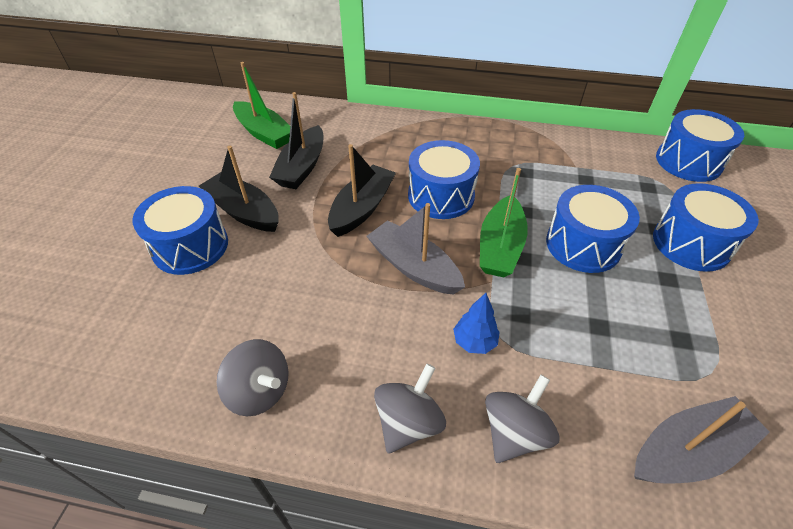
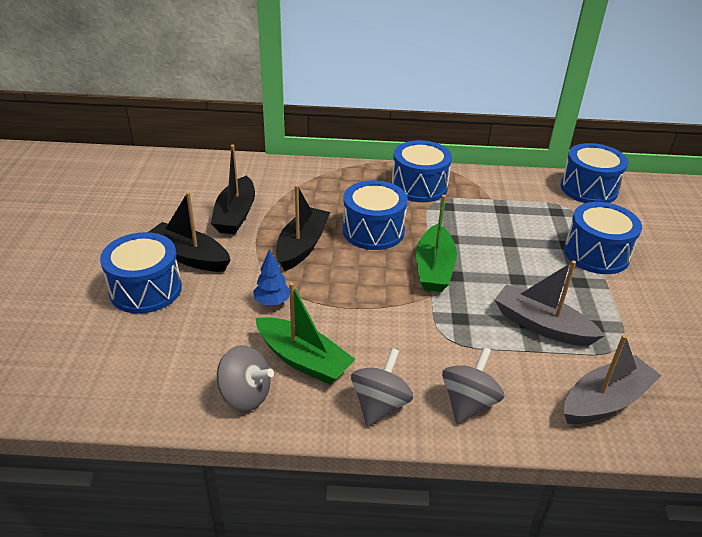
camera: 10 degrees left, 10 degrees down
green boat [233,62,290,149] -> green boat moved to [255,282,356,385]
grey boat [367,203,465,295] -> grey boat moved to [495,260,605,346]
blue tree [453,293,500,354] -> blue tree moved to [253,249,290,305]
blue drum [546,185,640,273] -> blue drum moved to [391,140,452,202]

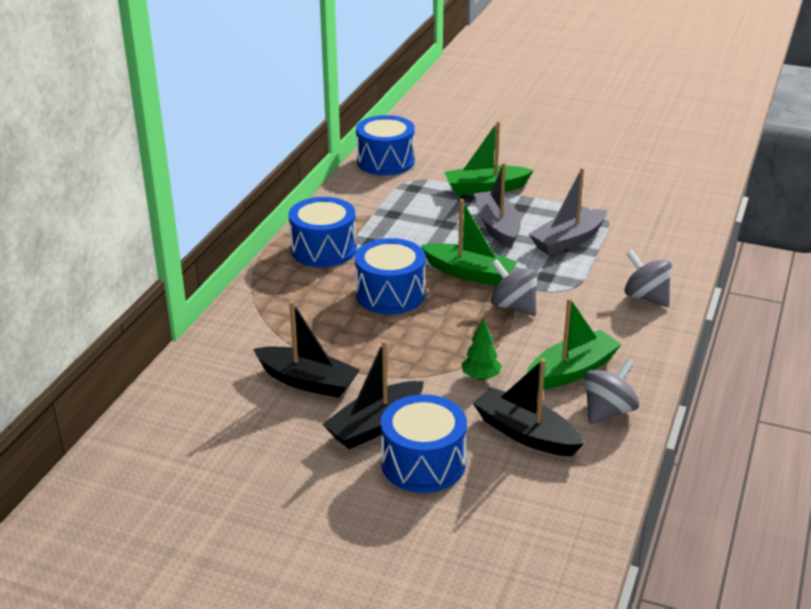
camera: 70 degrees left, 5 degrees down
blue tree [253,249,290,305] -> green tree [461,318,502,380]
black boat [276,185,330,271] -> black boat moved to [473,359,584,456]
grey spinning top [351,348,413,427] -> grey spinning top moved to [491,259,537,316]
blue drum [564,202,642,274] -> green boat [444,121,534,195]
grey boat [564,335,661,424] -> grey boat moved to [474,163,521,248]

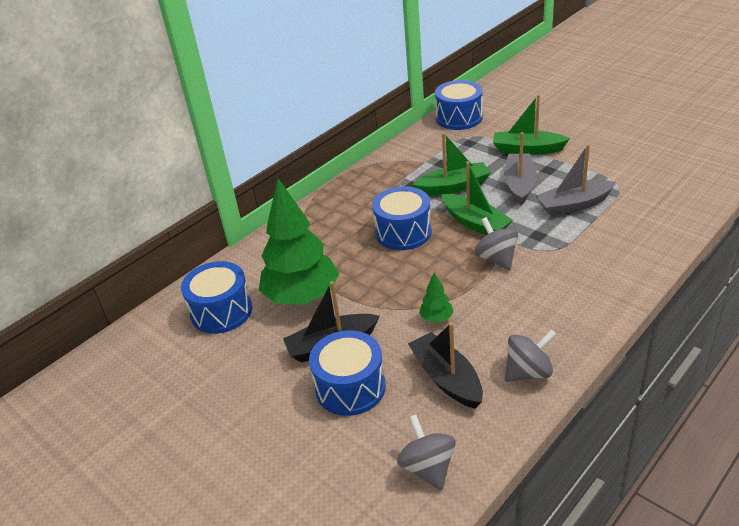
camera: 25 degrees right, 5 degrees up
black boat [253,301,360,398] -> green tree [259,178,339,305]
blue drum [289,197,356,267] -> blue drum moved to [181,261,252,334]
green boat [527,298,622,389] -> green boat moved to [412,132,491,196]
grey spinning top [624,250,672,307] -> grey spinning top moved to [397,415,456,490]

